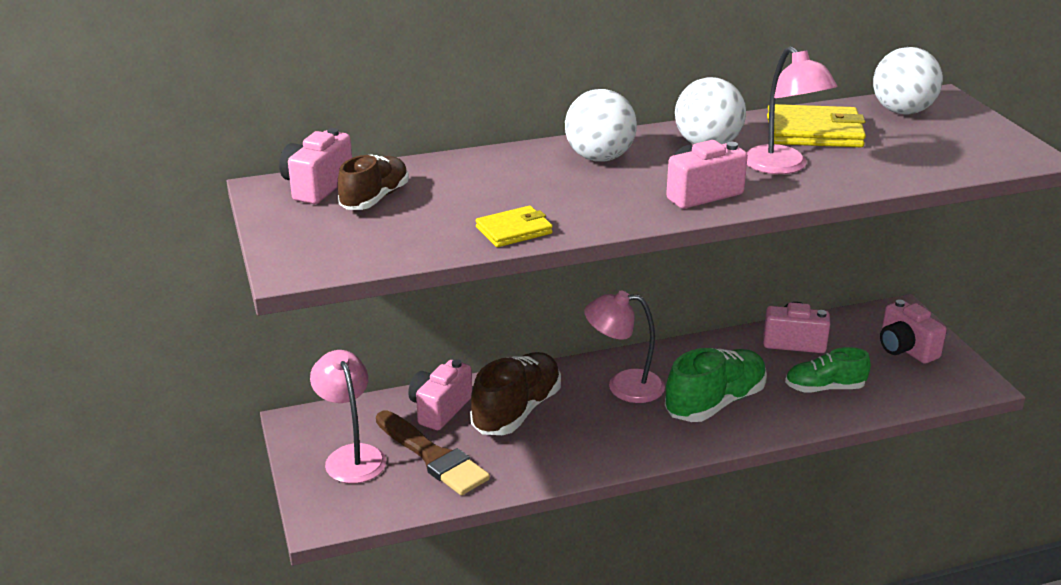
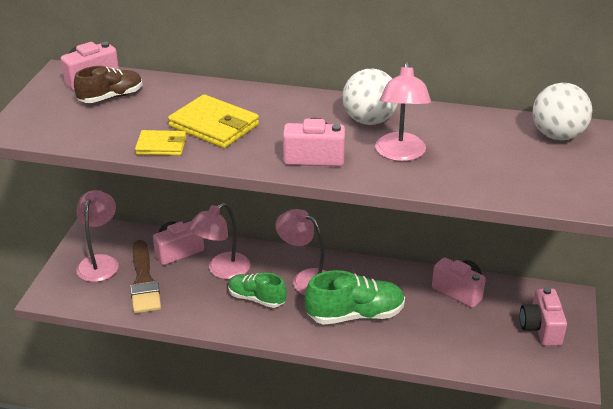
camera: 30 degrees right, 5 degrees up
brown shoe [470,352,561,435] -> pink lamp [188,203,250,279]
white ball [565,89,637,162] -> none
yellow wallet [767,104,866,147] -> yellow wallet moved to [168,94,259,148]
green shoe [785,347,871,393] -> green shoe moved to [228,272,287,308]

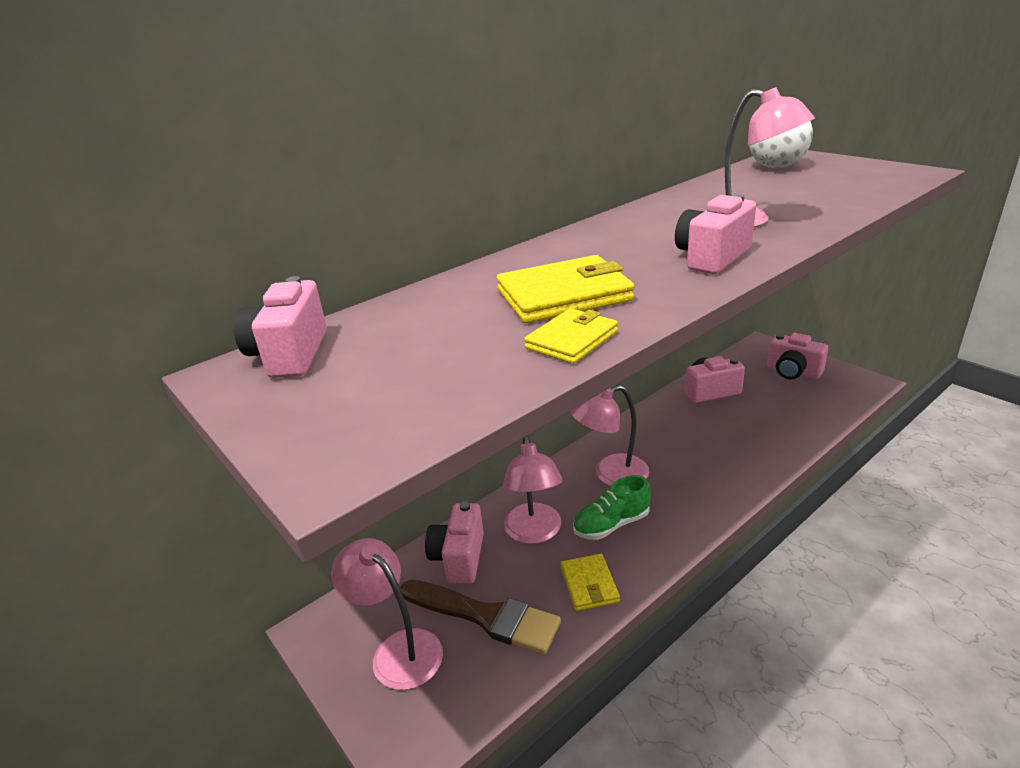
camera: 50 degrees left, 5 degrees down
brown shoe [74,66,142,103] -> none
green shoe [305,270,405,325] -> none
white ball [342,69,398,125] -> none
none -> yellow wallet [561,554,620,611]

